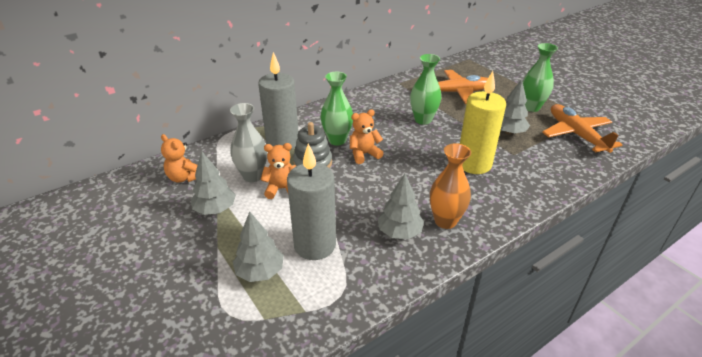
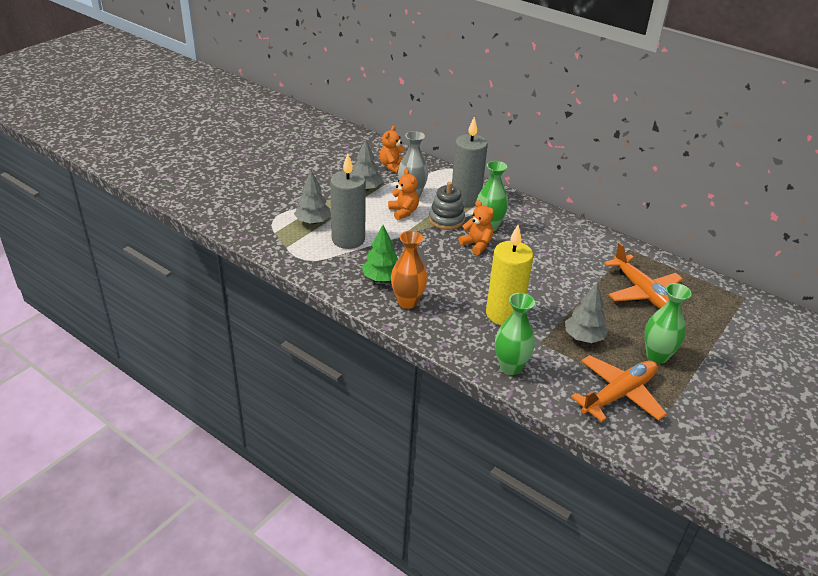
camera: 70 degrees right, 0 degrees up
grey tree [377,174,424,239] -> green tree [362,225,398,281]
green vase [410,54,441,125] -> green vase moved to [495,293,535,375]

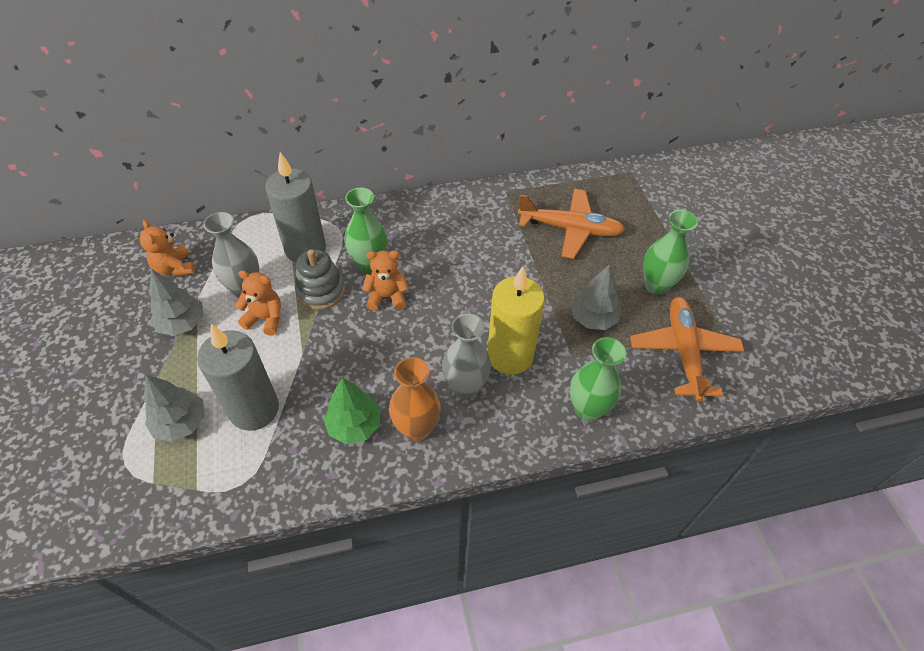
camera: 50 degrees left, 15 degrees up
none -> grey vase [442,314,491,399]

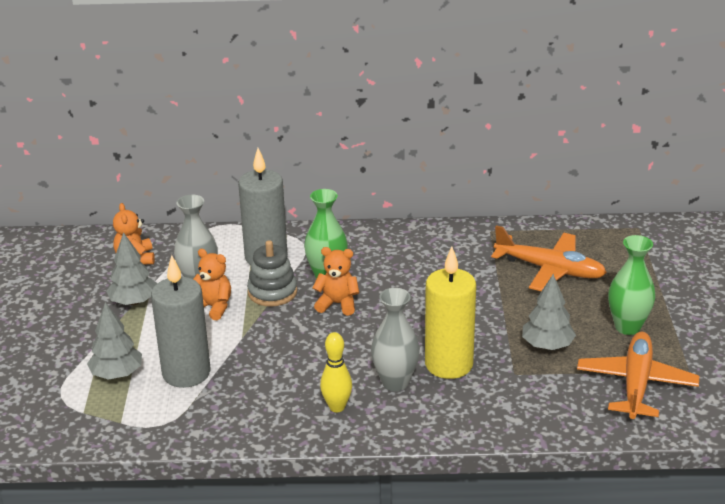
camera: 15 degrees right, 20 degrees down
green tree [323,377,380,444] -> none
orange vase [389,357,441,441] -> yellow bowling pin [320,332,352,412]
green vase [570,337,626,421] -> none

